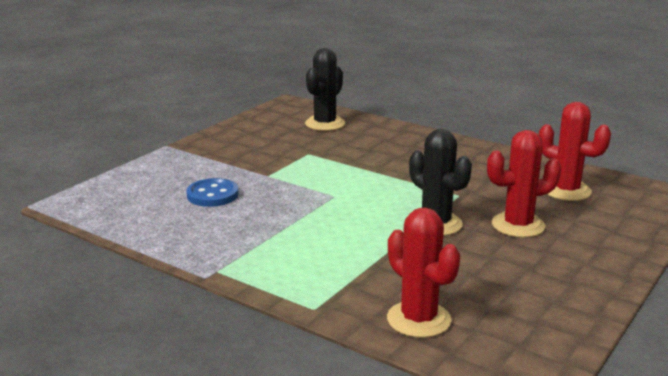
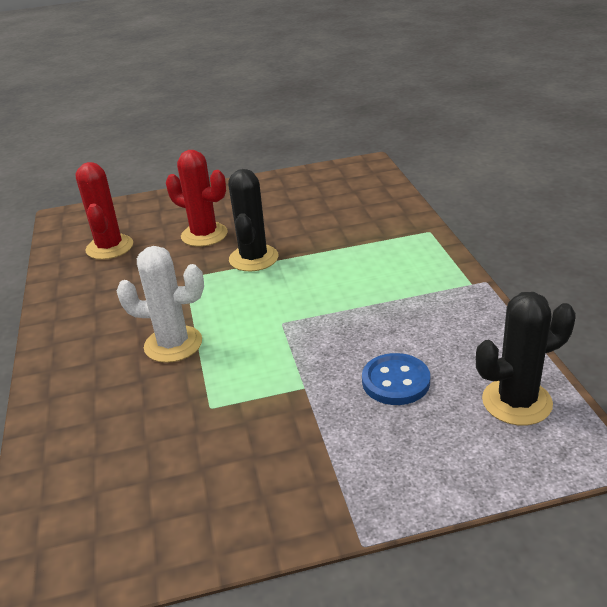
camera: 135 degrees left, 10 degrees up
black cactus [305,48,345,131] -> black cactus moved to [476,292,576,425]
red cactus [387,207,460,338] -> none
none -> white cactus [117,246,204,363]

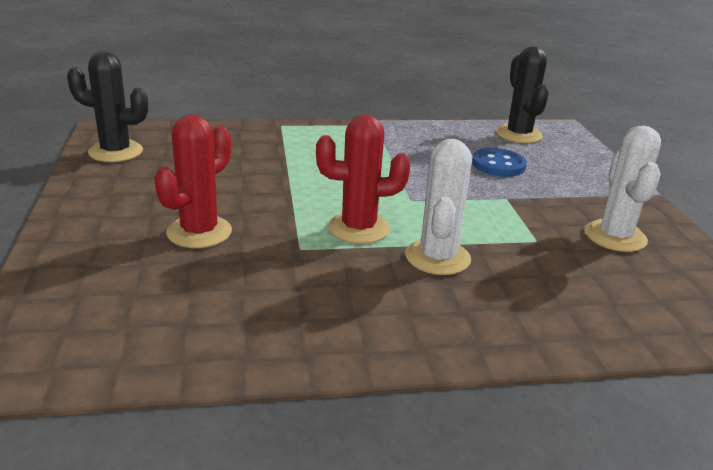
camera: 90 degrees left, 5 degrees down
red cactus [75,162,133,260] -> red cactus moved to [316,114,410,244]
black cactus [228,169,279,271] -> black cactus moved to [67,51,148,162]
none -> white cactus [585,126,661,252]

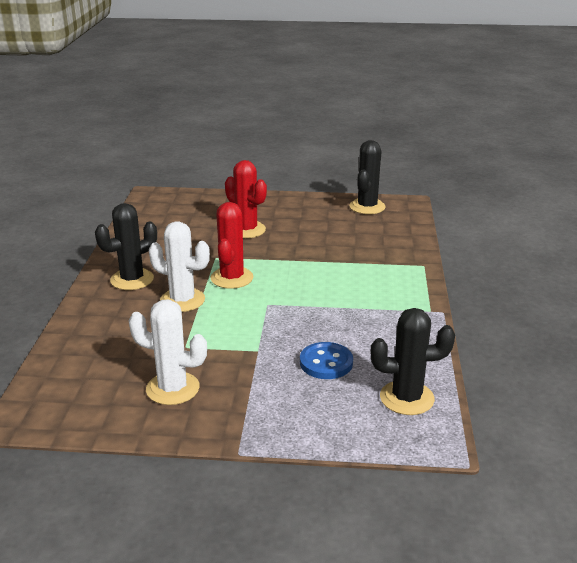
camera: 105 degrees right, 0 degrees up
none -> black cactus [95,203,157,290]

